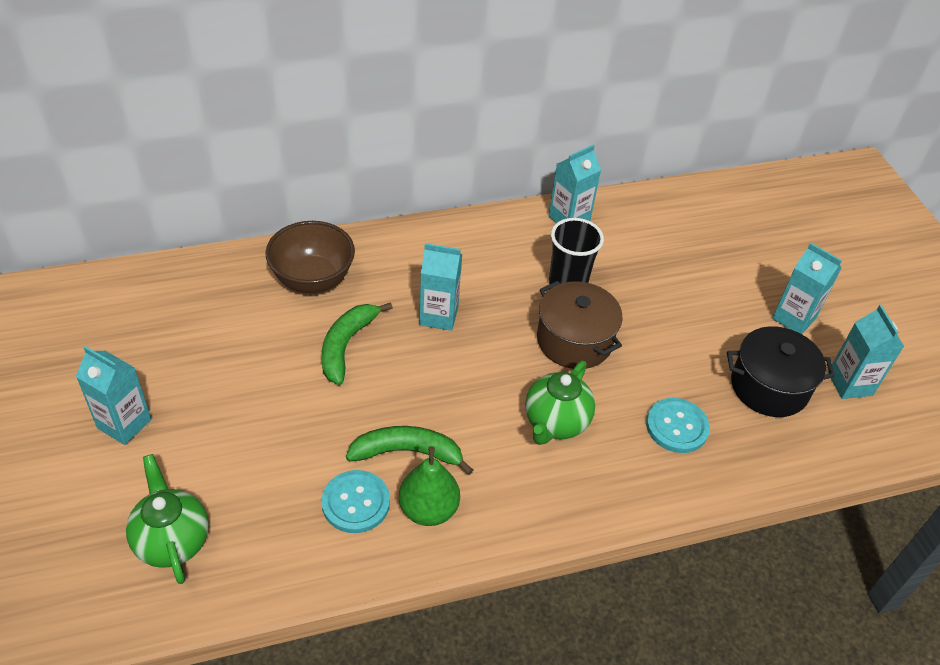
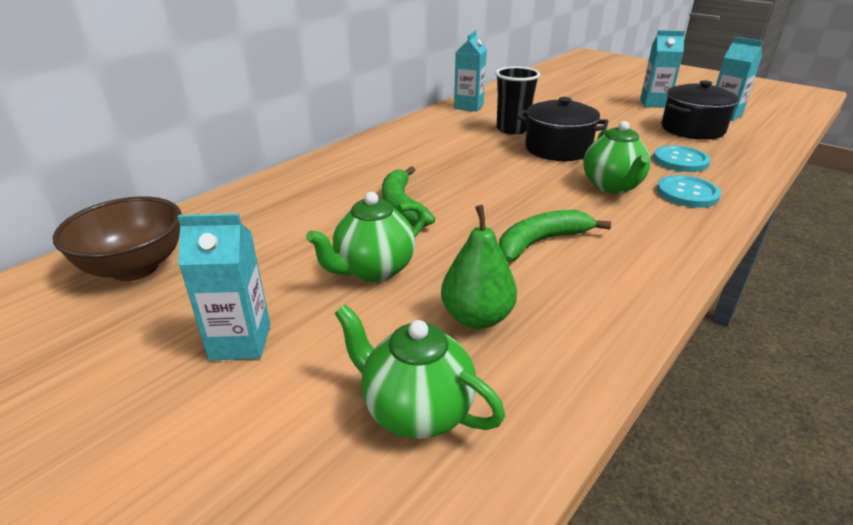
camera: 30 degrees left, 15 degrees down
brown bowl [266,221,355,293] -> brown bowl moved to [53,196,181,281]
turquoise button [321,470,390,533] -> turquoise button moved to [657,175,721,208]
green pear [399,446,460,526] -> green pear moved to [441,205,517,329]
turquoise carton [419,243,462,331] -> none
brown pot [537,281,622,369] -> black pot [517,97,609,161]
none -> green teapot [306,192,425,282]

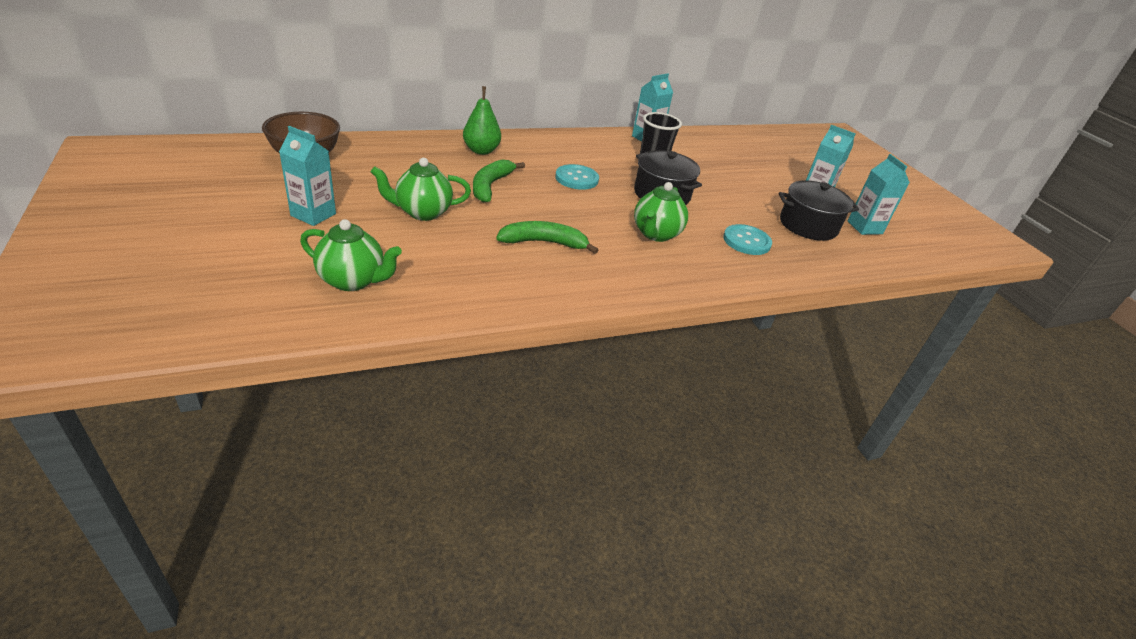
camera: 25 degrees right, 5 degrees up
green teapot [334,304,505,439] -> green teapot turned 135 degrees clockwise [300,219,402,291]
green pear [441,205,517,329] -> green pear moved to [463,86,501,155]
turquoise button [657,175,721,208] -> turquoise button moved to [555,164,599,190]

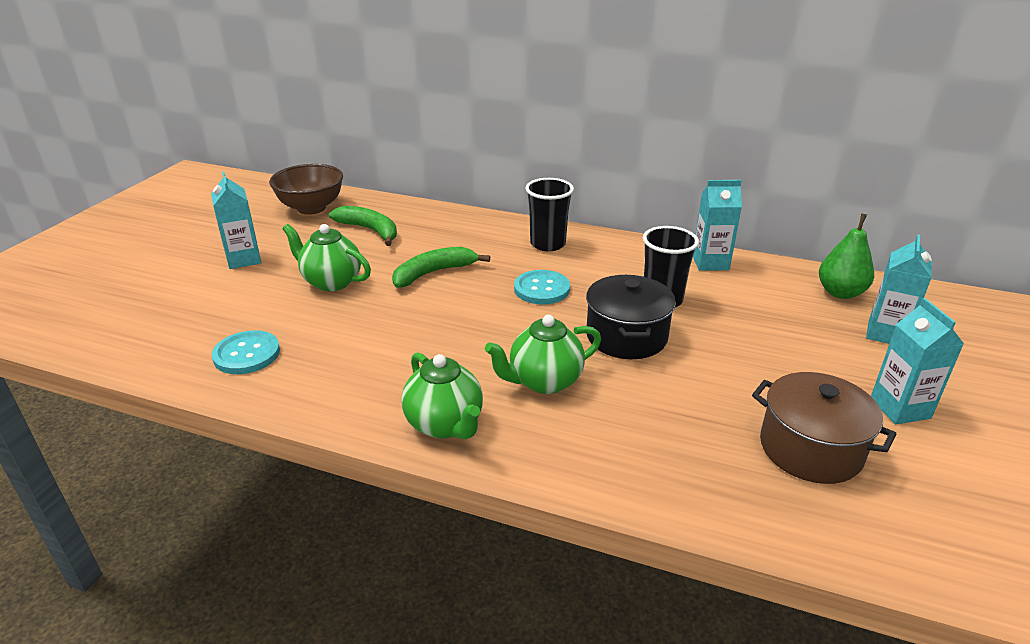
camera: 45 degrees right, 5 degrees down
green teapot [300,219,402,291] -> green teapot moved to [401,352,483,439]
green pear [463,86,501,155] -> green pear moved to [819,213,874,299]
green banana [496,221,598,254] -> green banana moved to [329,206,397,246]
turquoise button [723,224,772,255] -> turquoise button moved to [212,330,280,374]
black pot [779,180,859,241] -> brown pot [752,372,896,484]
turquoise carton [848,154,910,235] -> turquoise carton moved to [866,235,932,344]
none -> black cup [525,178,574,252]

